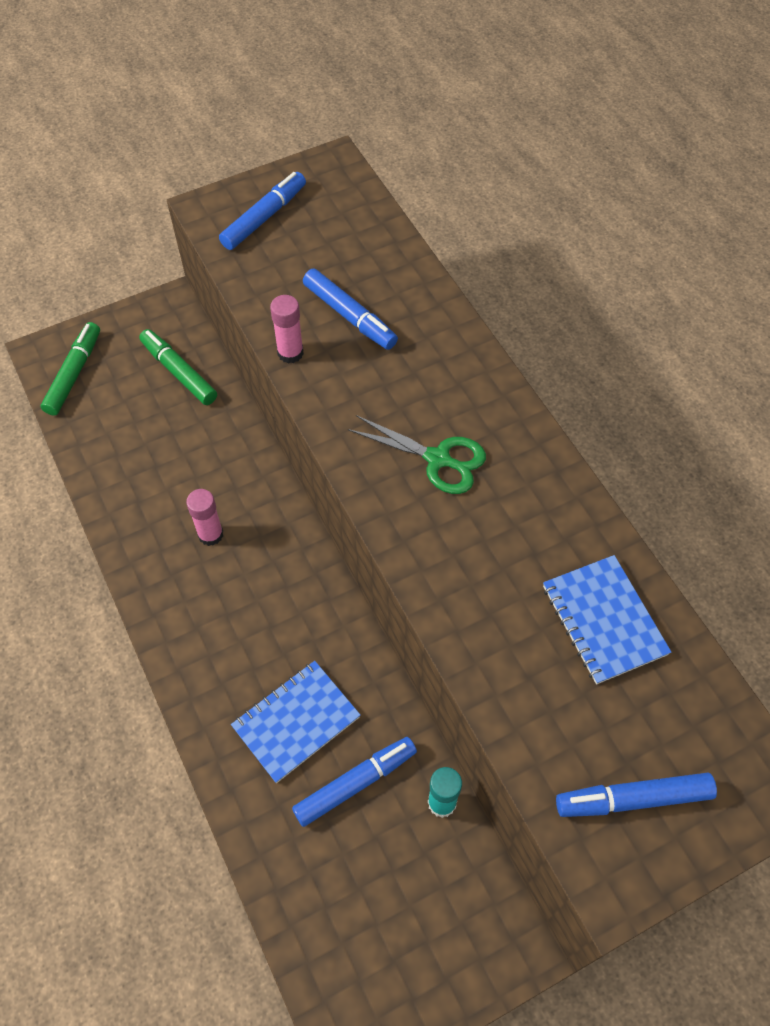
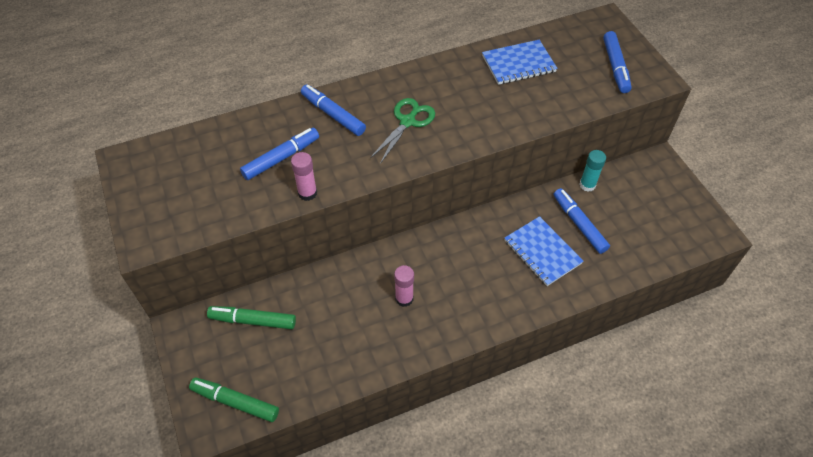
camera: 85 degrees left, 5 degrees down
green marker [139,329,217,405] -> green marker turned 45 degrees clockwise [207,306,296,329]
blue marker [219,172,306,250] -> blue marker moved to [301,85,366,136]

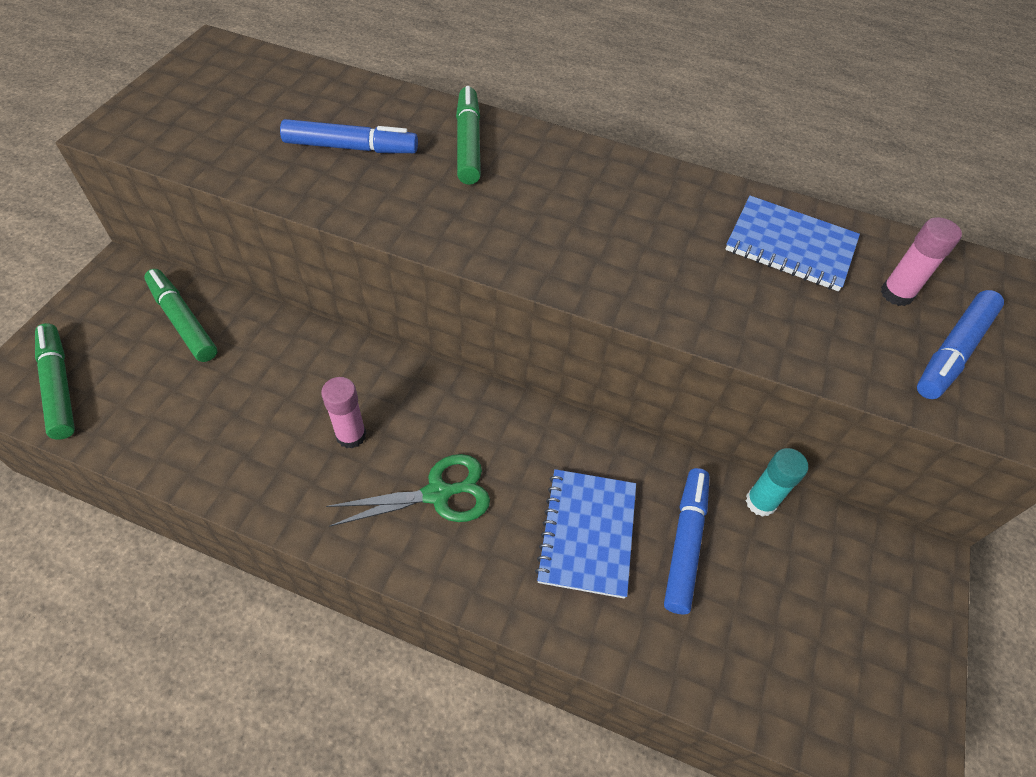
camera: 40 degrees right, 0 degrees up
pink glue stick [291,152,317,201] -> pink glue stick moved to [881,217,962,306]
blue marker [301,85,366,136] -> green marker [456,86,481,185]
green scissors [370,98,435,164] -> green scissors moved to [326,454,490,527]

